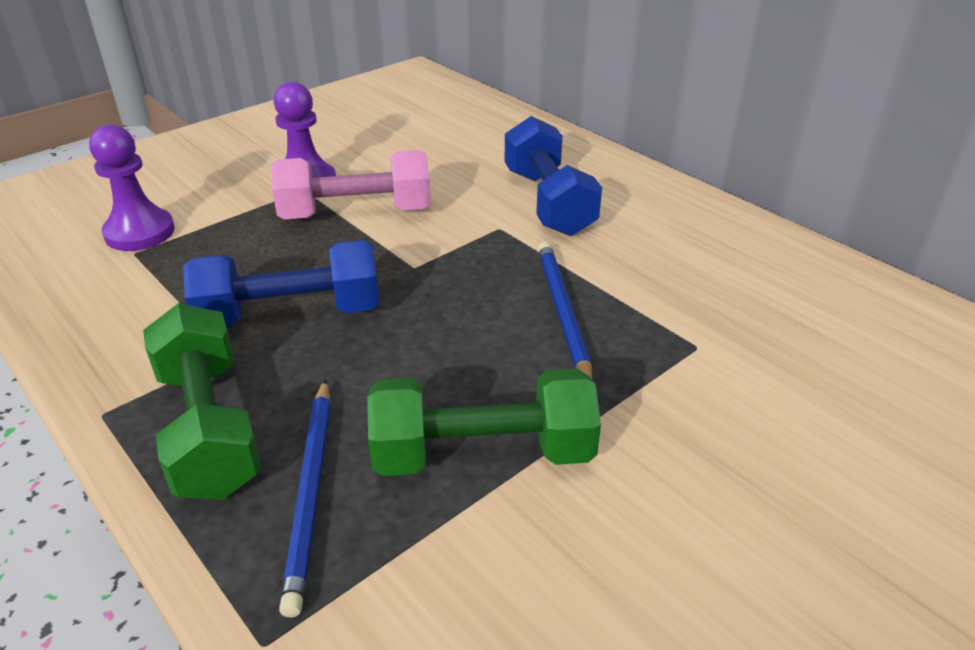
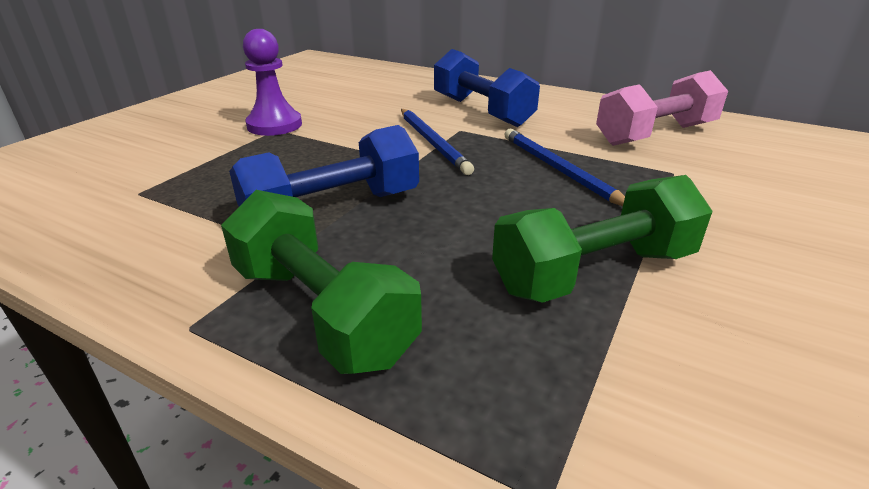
camera: 20 degrees left, 5 degrees down
purple pawn [89,124,175,251] -> none
pink dumbbell [271,150,431,219] -> pink dumbbell moved to [596,70,728,146]
blue pencil [279,379,331,618] -> blue pencil moved to [401,109,474,175]

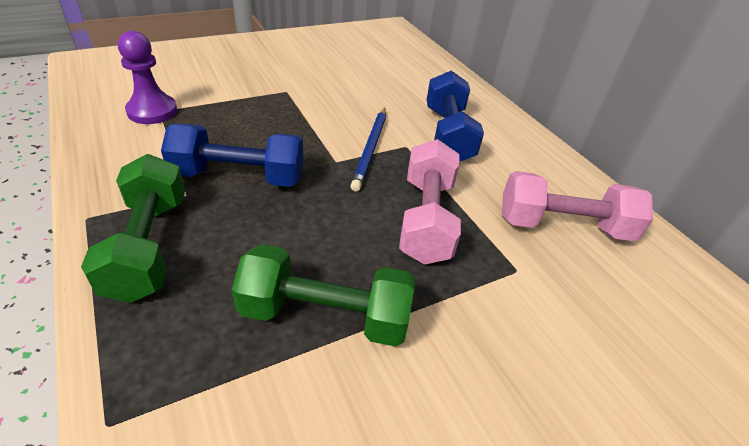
camera: 30 degrees right, 10 degrees up
purple pawn [243,29,302,136] -> purple pawn moved to [118,31,177,124]
blue pencil [504,129,625,206] -> pink dumbbell [399,139,461,265]

